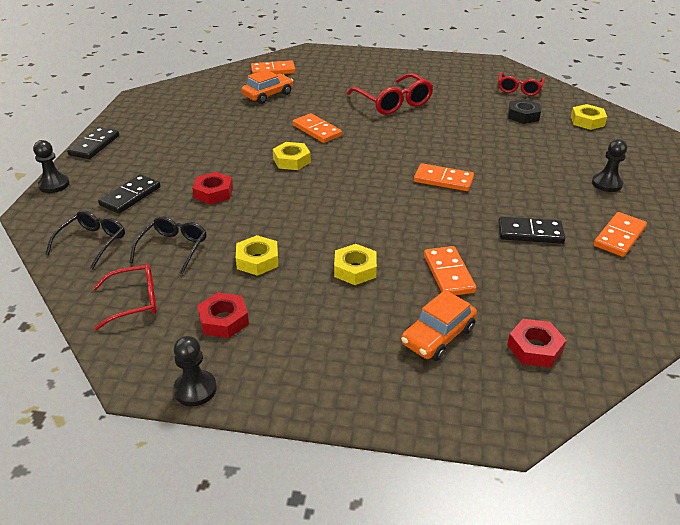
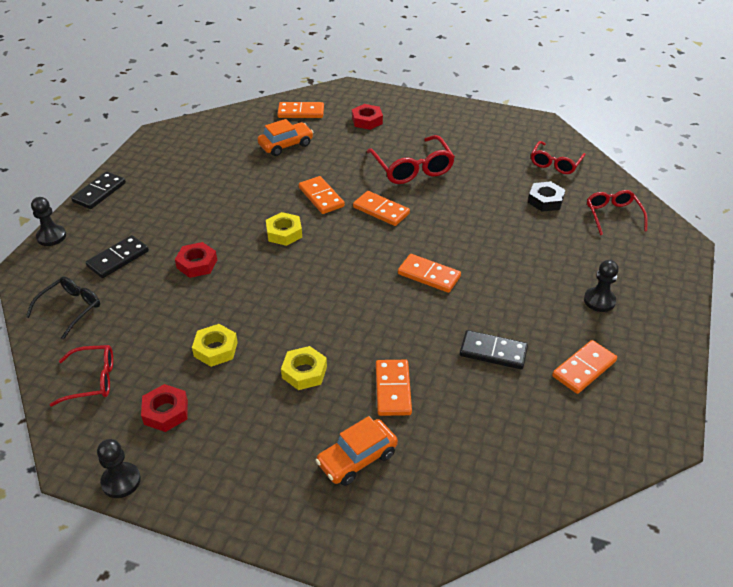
camera: 10 degrees right, 5 degrees up
black glasses [130,216,207,275] -> none
red nut [507,319,566,368] -> red nut moved to [352,104,383,130]
yellow nut [571,104,607,130] -> red glasses [587,190,648,235]
none -> orange domino [353,191,410,226]

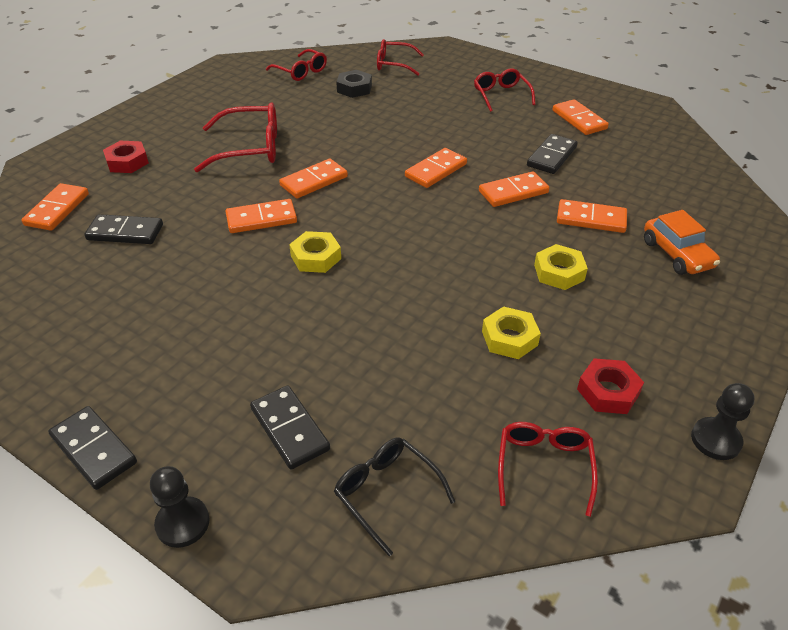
camera: 75 degrees left, 0 degrees up
red nut [175,242,217,278] -> none
orange car [257,119,314,156] -> black domino [85,214,163,244]
black pawn [584,260,619,312] -> red glasses [474,68,535,112]
none -> orange domino [479,171,549,207]

